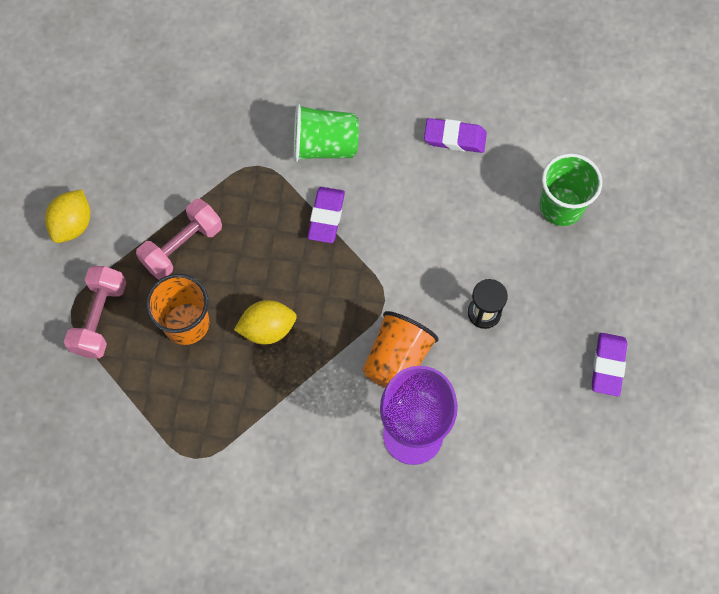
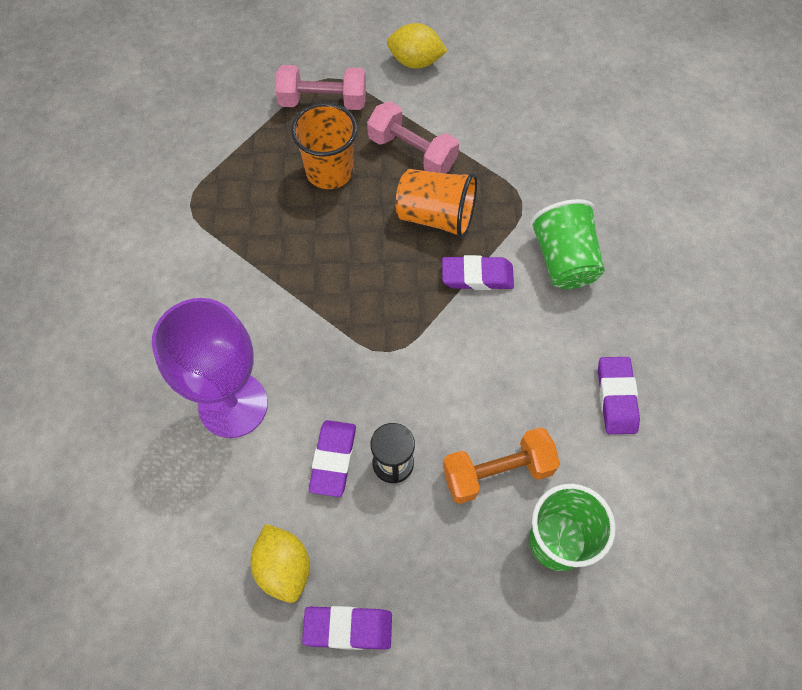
camera: 80 degrees right, 5 degrees down
yellow lemon [234,300,297,344] -> yellow lemon moved to [251,524,310,603]
orange cup [362,311,439,388] -> orange cup moved to [395,169,477,238]
none -> purple eraser [309,420,356,497]
none -> orange dumbbell [443,427,560,504]

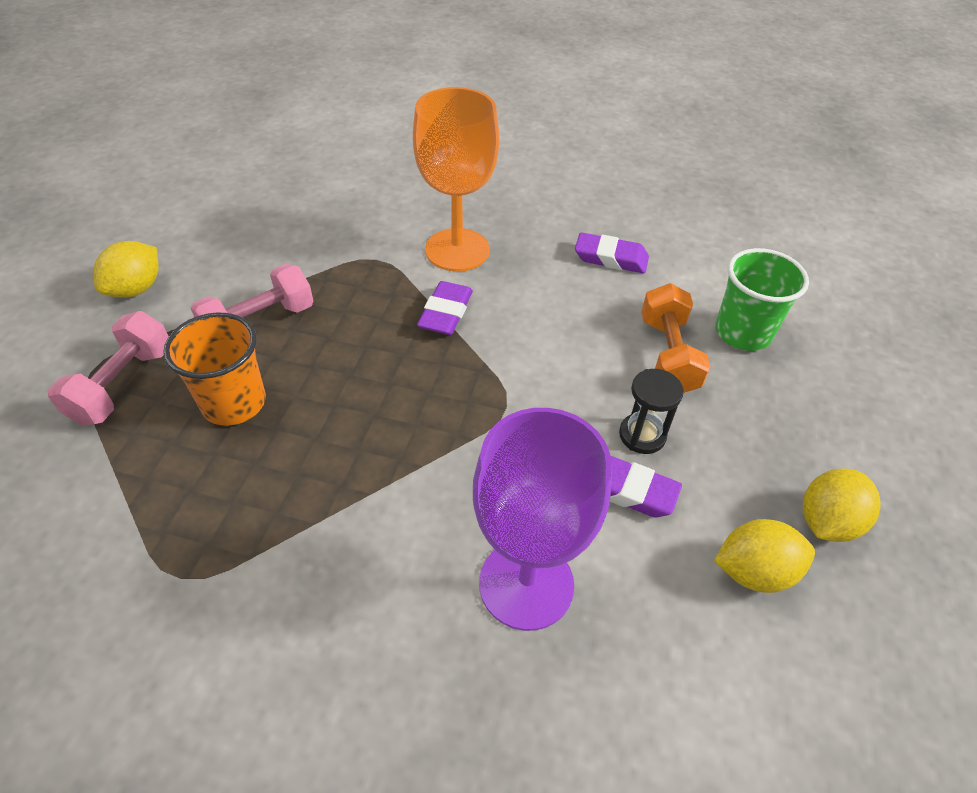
camera: 75 degrees left, 15 degrees down
purple eraser [302,606,392,650] -> yellow lemon [803,468,881,542]
orange cup [395,169,477,238] -> none
green cup [529,199,605,289] -> orange goblet [413,87,499,271]

